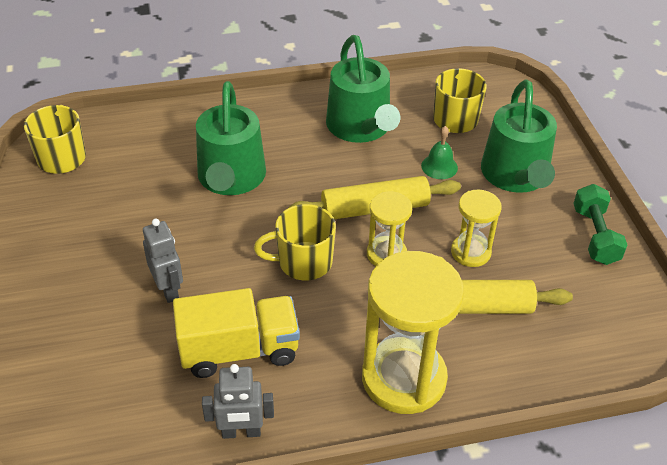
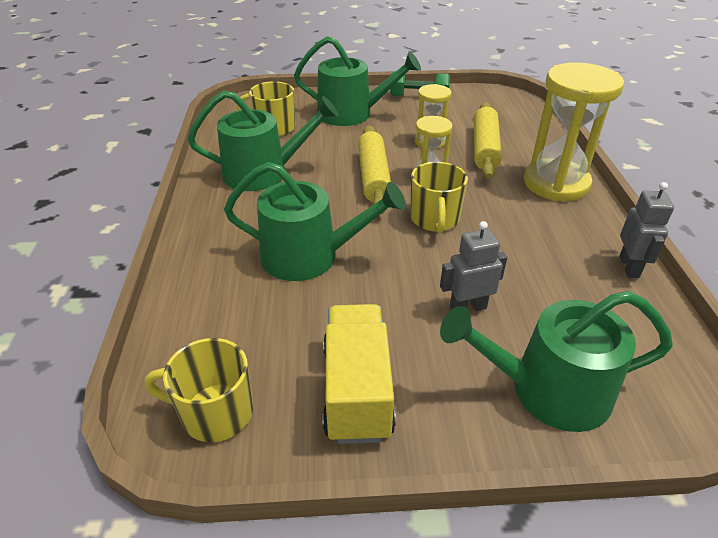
camera: 80 degrees left, 5 degrees down
yellow truck [173,288,300,378] -> yellow truck moved to [322,304,396,444]
green bell [421,126,458,179] -> none
none -> green watering can [440,291,673,432]

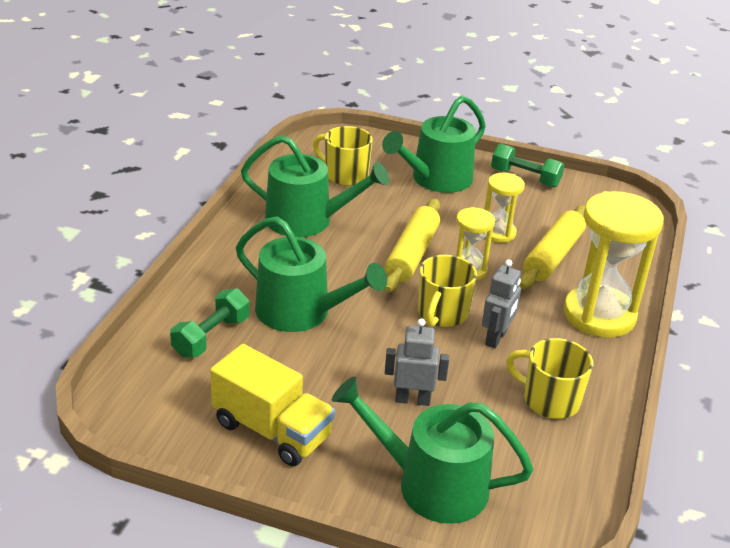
camera: 20 degrees right, 5 degrees down
yellow mug [145,338,253,442] -> yellow mug moved to [506,338,593,419]
green watering can [294,36,421,126] -> green watering can turned 105 degrees clockwise [382,95,486,193]
yellow truck [322,304,396,444] -> yellow truck turned 105 degrees clockwise [210,344,335,466]
grey robot [619,182,674,278] -> grey robot moved to [482,259,521,349]
none -> green dumbbell [170,288,250,358]

